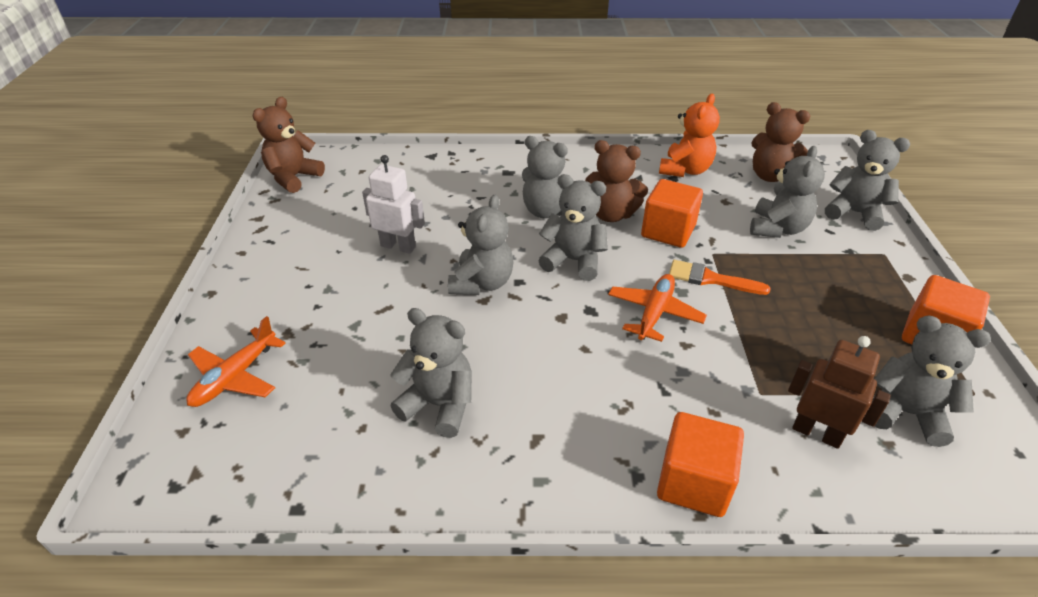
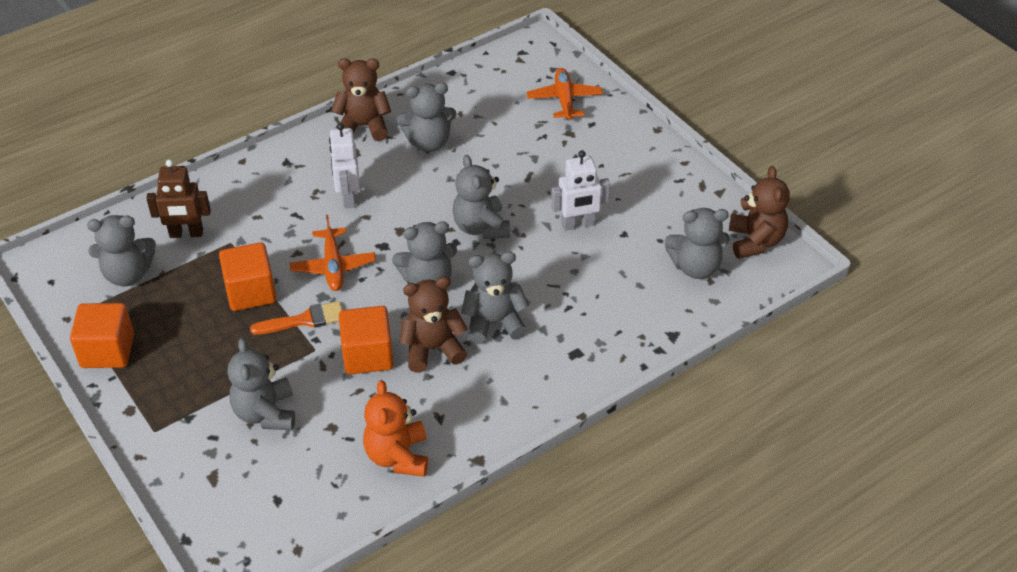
camera: 145 degrees right, 5 degrees up
orange cube [657,412,744,517] -> orange cube moved to [219,242,276,311]
brown teddy bear [751,102,810,182] -> brown teddy bear moved to [331,58,391,141]
grey teddy bear [825,130,910,231] -> grey teddy bear moved to [665,208,730,279]
none -> white robot [329,123,360,208]

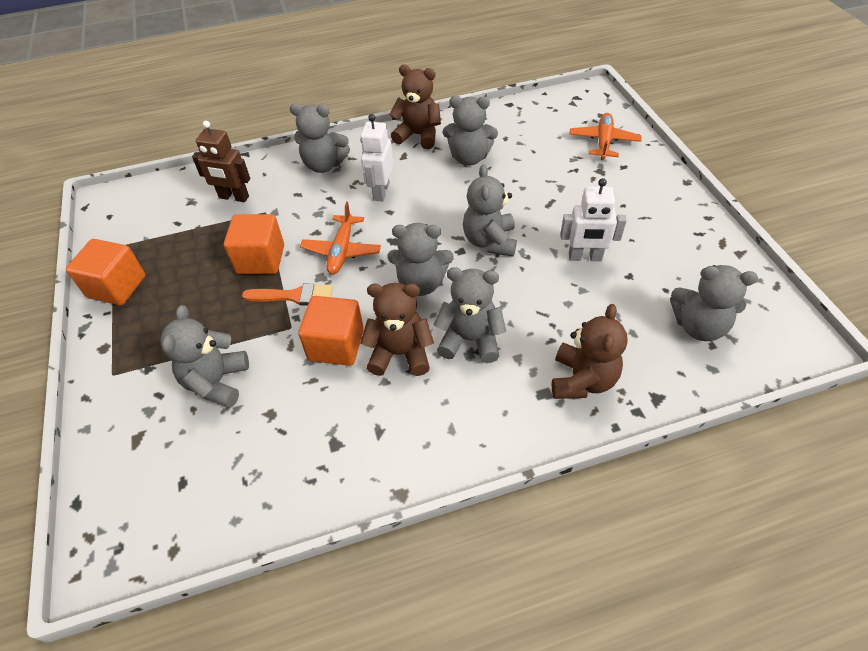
camera: 20 degrees right, 5 degrees up
grey teddy bear [87,215,156,286] -> grey teddy bear moved to [290,104,350,173]
orange teddy bear [363,380,428,477] -> none
brown teddy bear [729,166,790,259] -> brown teddy bear moved to [552,304,628,399]

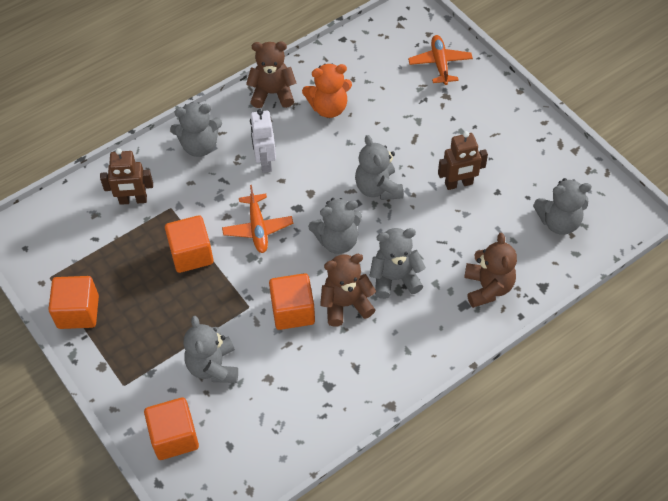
camera: 20 degrees left, 5 degrees up
orange brush [242,283,333,306] -> none
grey teddy bear [443,96,498,165] -> orange teddy bear [302,64,352,118]
white robot [560,178,627,261] -> brown robot [438,131,488,190]
none -> orange cube [144,397,199,460]

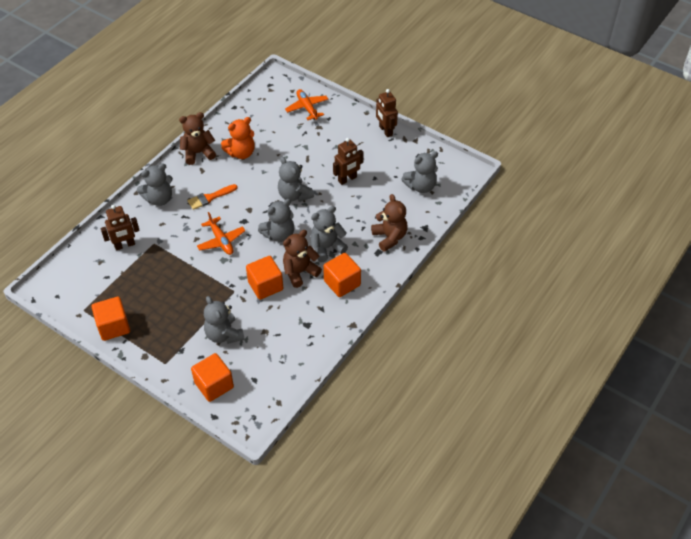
camera: 20 degrees left, 5 degrees down
orange cube [165,215,214,273] -> orange cube moved to [323,253,361,297]
white robot [250,109,276,173] -> orange brush [187,184,238,210]
none -> brown robot [376,89,398,137]

